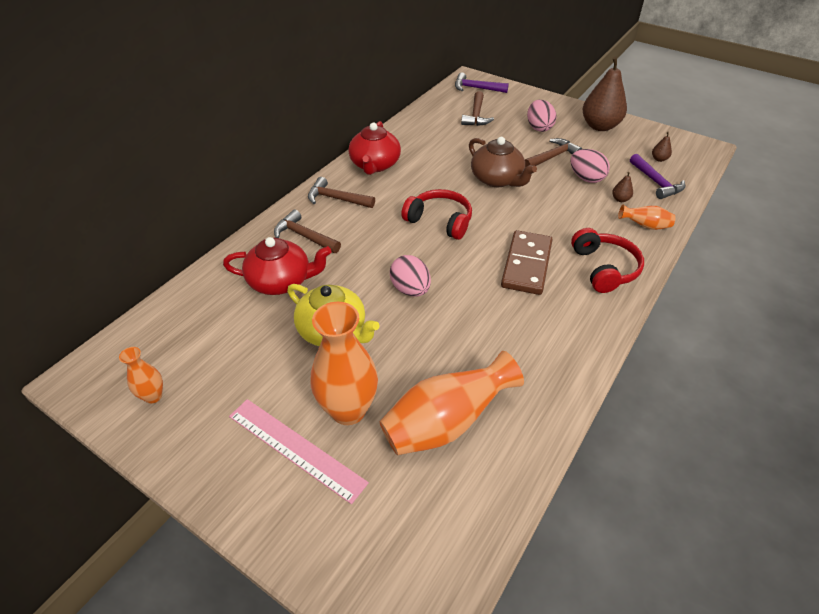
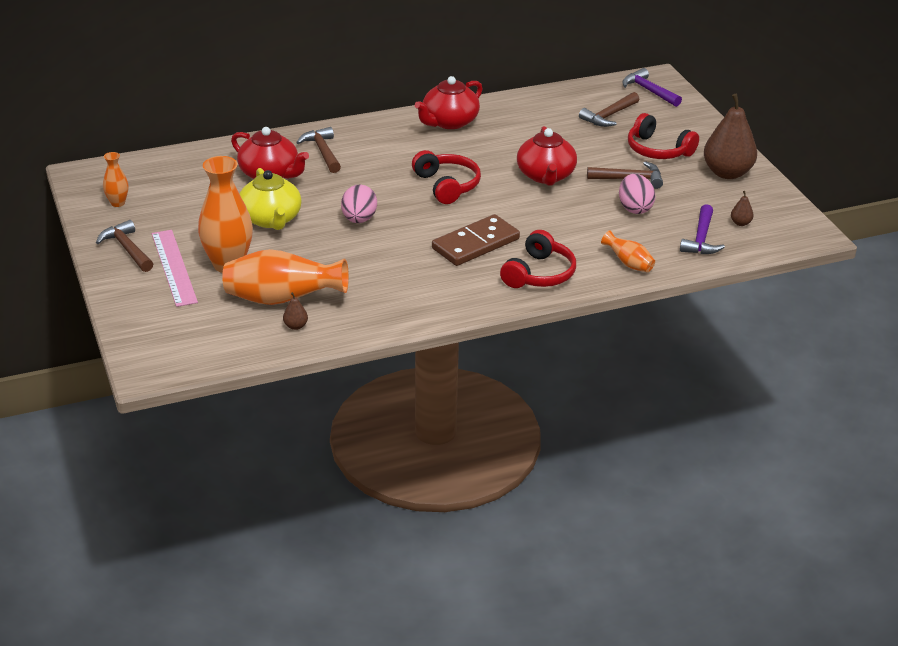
camera: 35 degrees right, 10 degrees down
brown hammer [308,177,375,208] -> brown hammer moved to [96,220,153,272]
brown teapot [469,137,537,187] -> red teapot [517,126,577,185]
pink egg [527,100,557,132] -> red headphones [628,113,699,159]
brown pear [612,172,633,202] -> brown pear moved to [283,292,308,330]

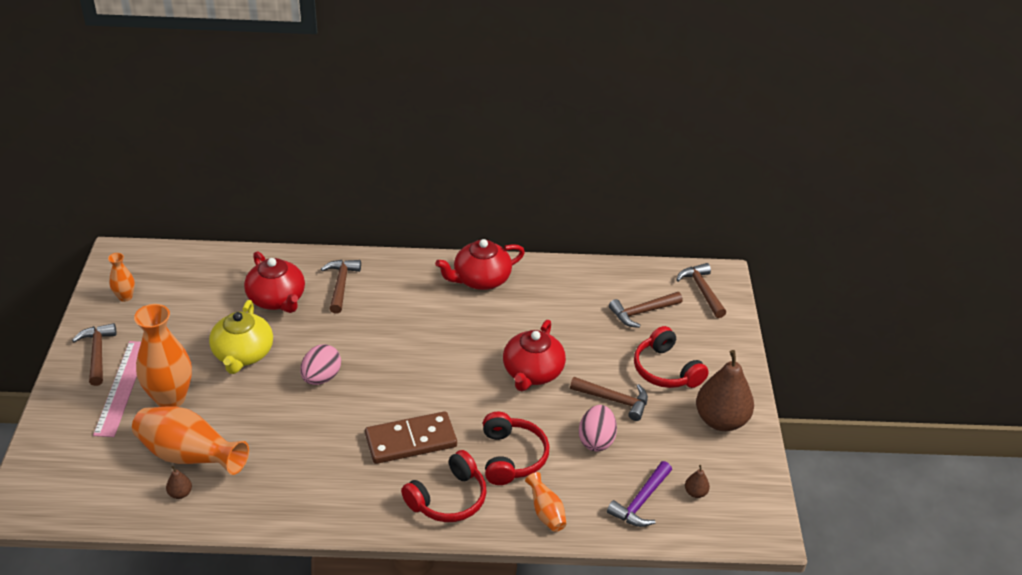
camera: 20 degrees right, 5 degrees up
red headphones [412,150,481,204] -> red headphones moved to [483,412,549,485]
purple hammer [622,68,682,107] -> brown hammer [676,263,726,318]

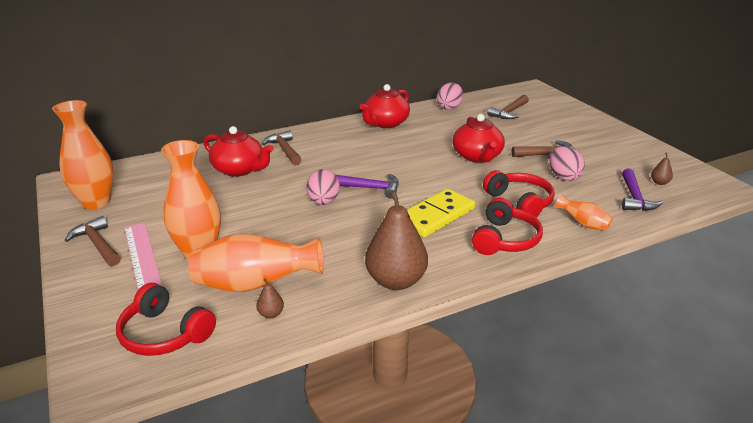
camera: 25 degrees left, 10 degrees down
orange vase [108,253,135,302] -> orange vase [52,100,114,209], size x2.01
yellow teapot [209,300,273,374] -> none
brown domino [365,411,457,464] -> yellow domino [407,189,475,237]
red headphones [634,326,709,388] -> red headphones moved to [116,283,216,356]
brown hammer [676,263,726,318] -> none
brown pear [696,350,754,431] -> brown pear moved to [365,190,428,290]
none -> purple hammer [336,174,399,199]
none -> pink egg [437,83,463,110]

